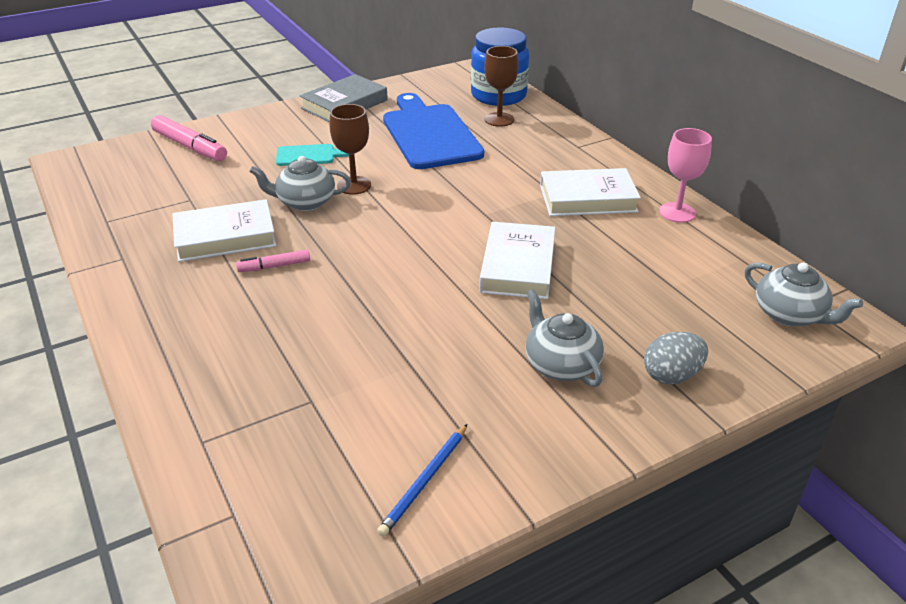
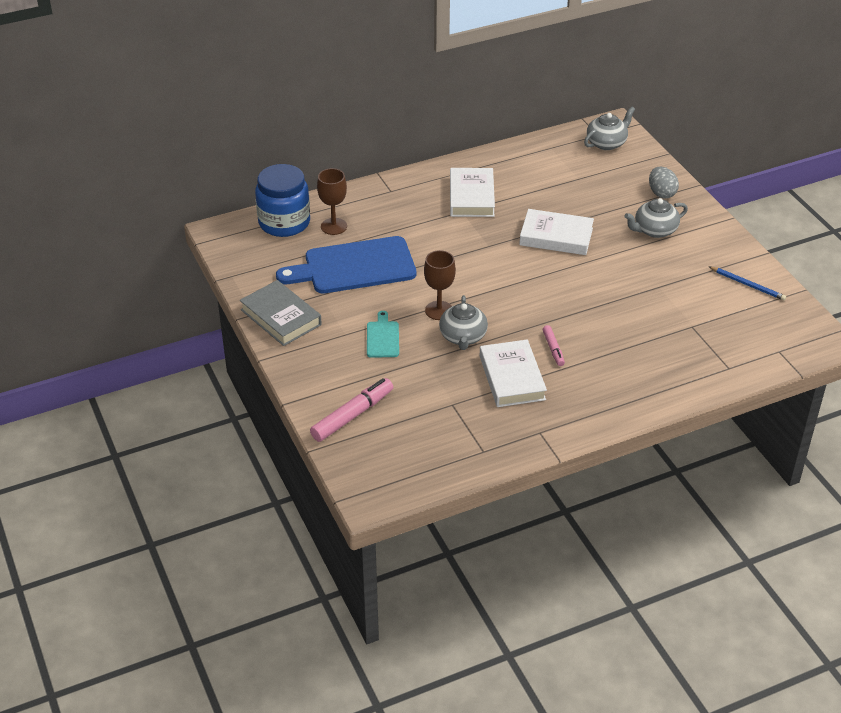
camera: 85 degrees left, 5 degrees up
pink goblet [659,128,712,223] -> none

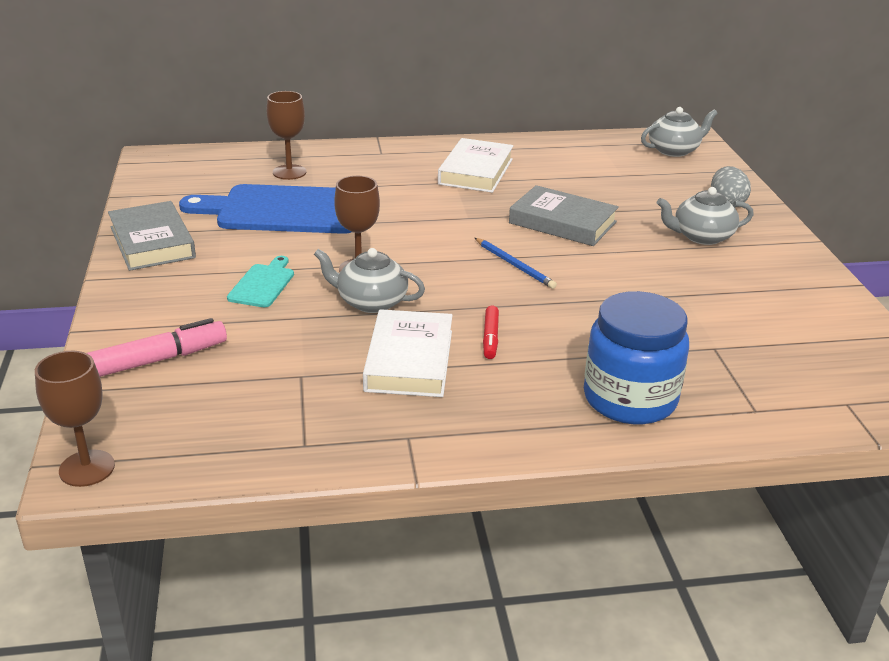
camera: 15 degrees right, 10 degrees down
blue jar [255,164,310,237] -> blue jar moved to [584,291,689,424]
grey teapot [439,295,488,350] -> grey teapot turned 90 degrees clockwise [314,248,425,313]
white book [519,209,594,255] -> grey book [509,185,619,246]
pink marker [543,325,565,366] -> red marker [483,305,499,359]
blue pencil [708,266,786,301] -> blue pencil moved to [475,238,557,289]
none -> brown goblet [35,351,115,487]

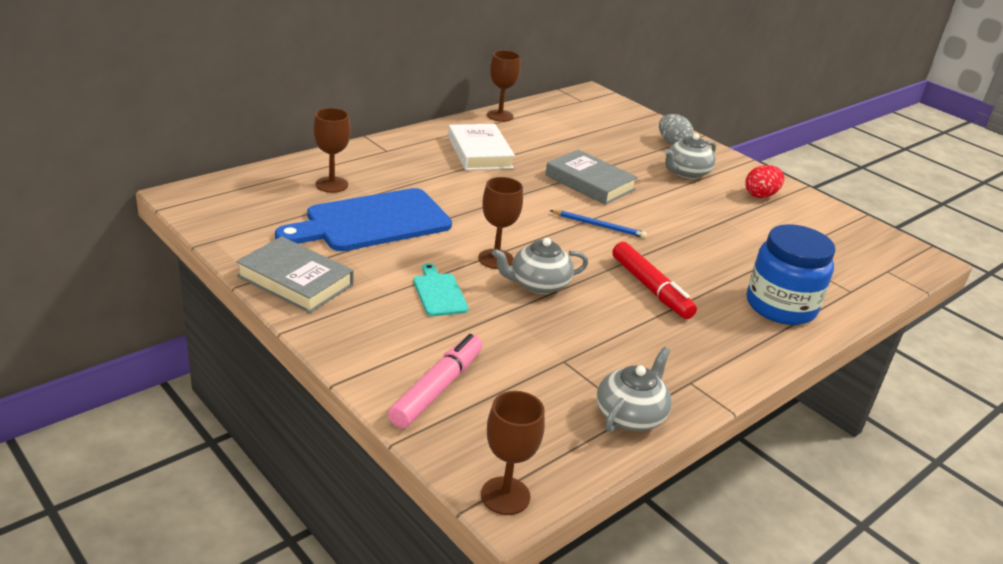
camera: 35 degrees left, 0 degrees up
white book [363,309,453,397] -> none
red marker [483,305,499,359] -> red marker [612,242,697,319], size x1.81
grey book [509,185,619,246] -> grey book turned 45 degrees clockwise [545,150,638,205]
grey teapot [641,107,718,157] -> grey teapot moved to [597,347,672,432]
none -> brown goblet [487,50,521,122]
none -> red egg [745,165,784,198]

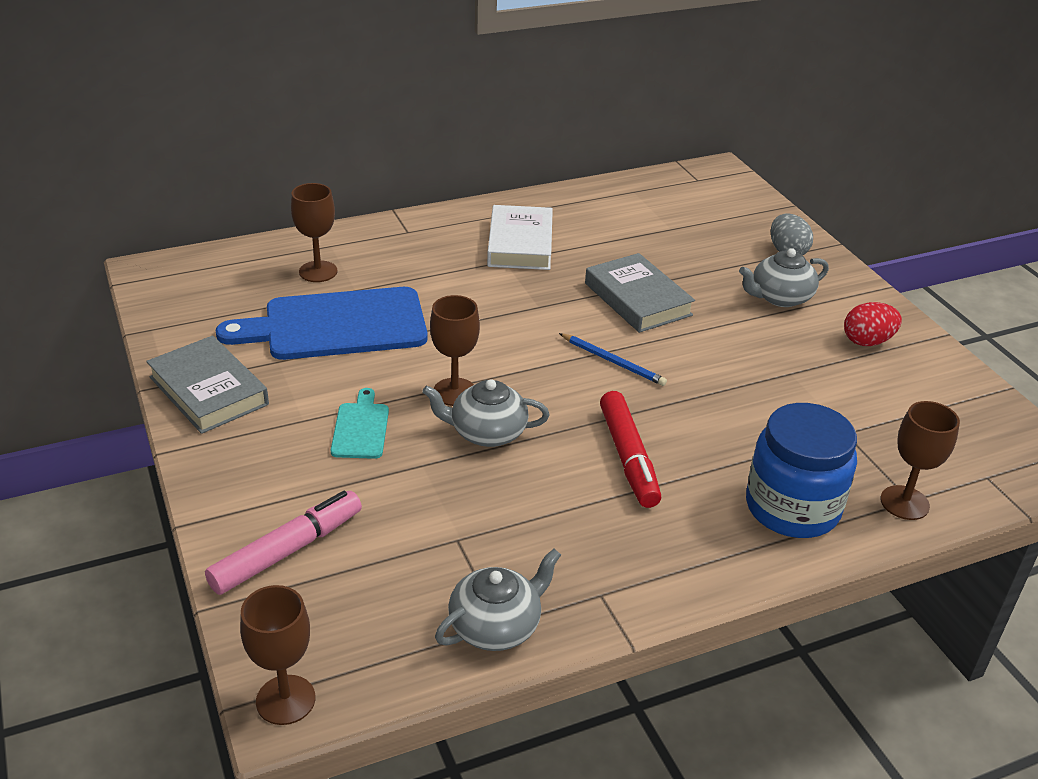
camera: 20 degrees right, 5 degrees up
brown goblet [487,50,521,122] -> brown goblet moved to [880,401,960,520]

